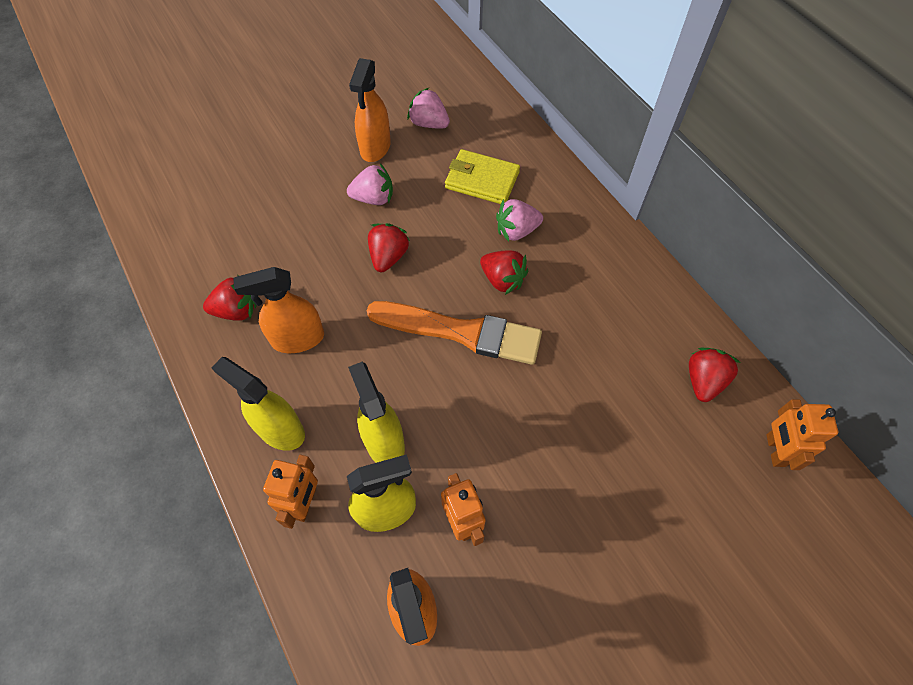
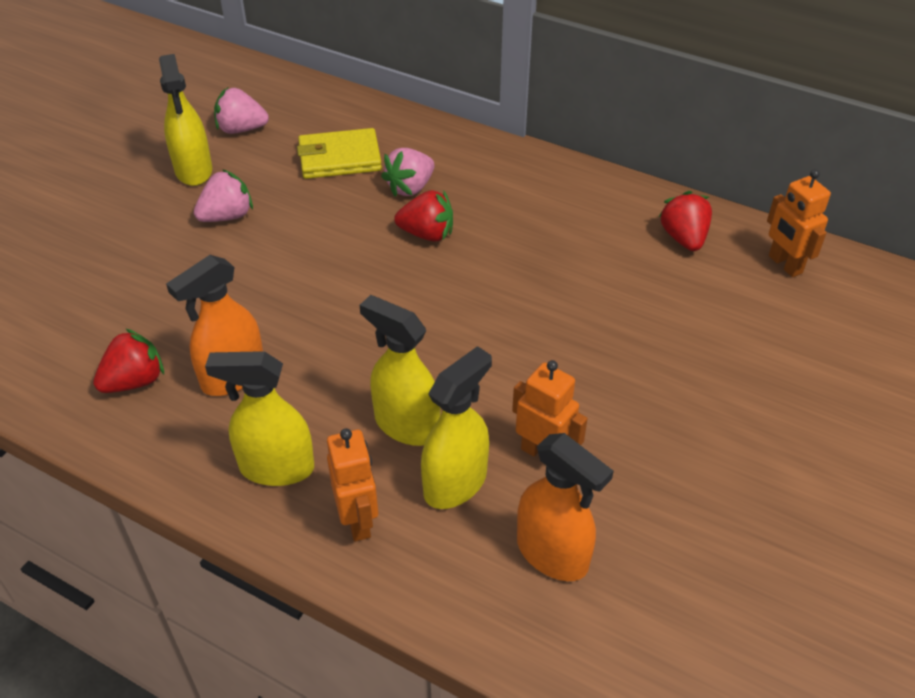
camera: 30 degrees left, 15 degrees down
orange spray bottle [349,58,391,162] -> yellow spray bottle [159,54,212,186]
orange brush [367,301,542,365] -> none
red strawberry [368,223,410,272] -> none

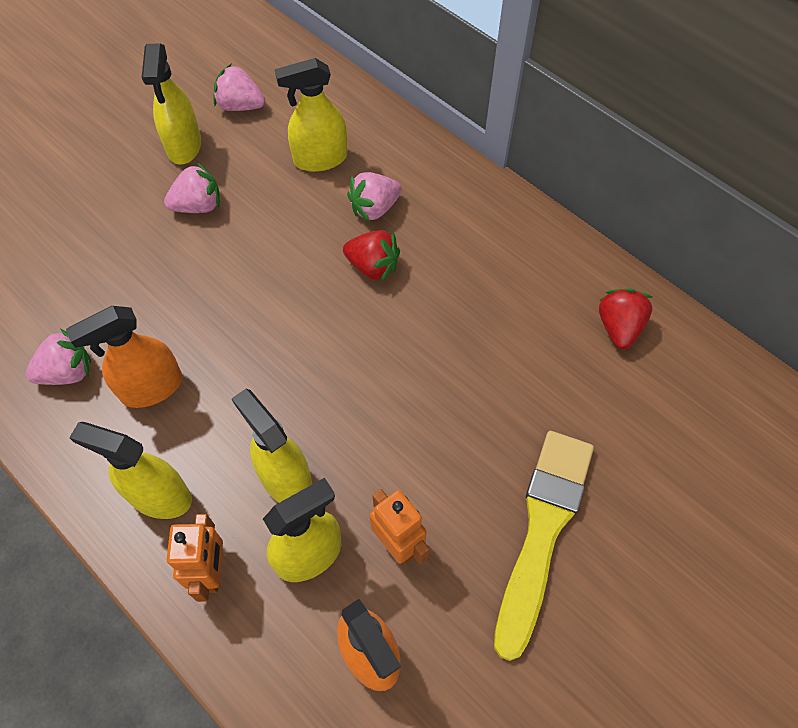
camera: 15 degrees right, 15 degrees up
red strawberry [93,328,164,393] -> pink strawberry [26,329,91,385]
yellow wallet [297,128,382,179] -> yellow spray bottle [275,58,347,172]
orange robot [767,169,831,277] -> none
none -> yellow brush [494,431,594,661]

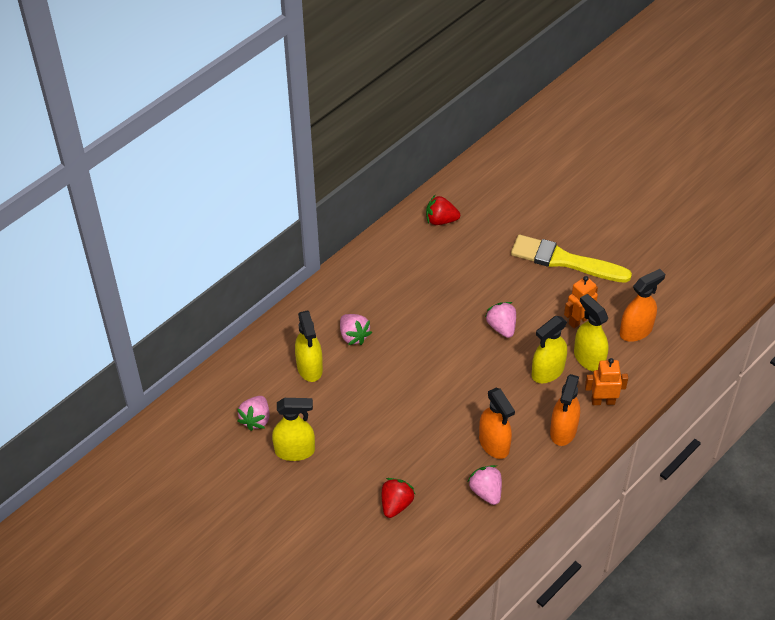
camera: 90 degrees left, 10 degrees down
yellow spray bottle [69,422,192,519] -> orange spray bottle [550,374,580,446]
pink strawberry [164,163,220,213] -> pink strawberry moved to [485,302,516,338]
red strawberry [343,230,400,282] -> red strawberry moved to [382,478,415,518]

